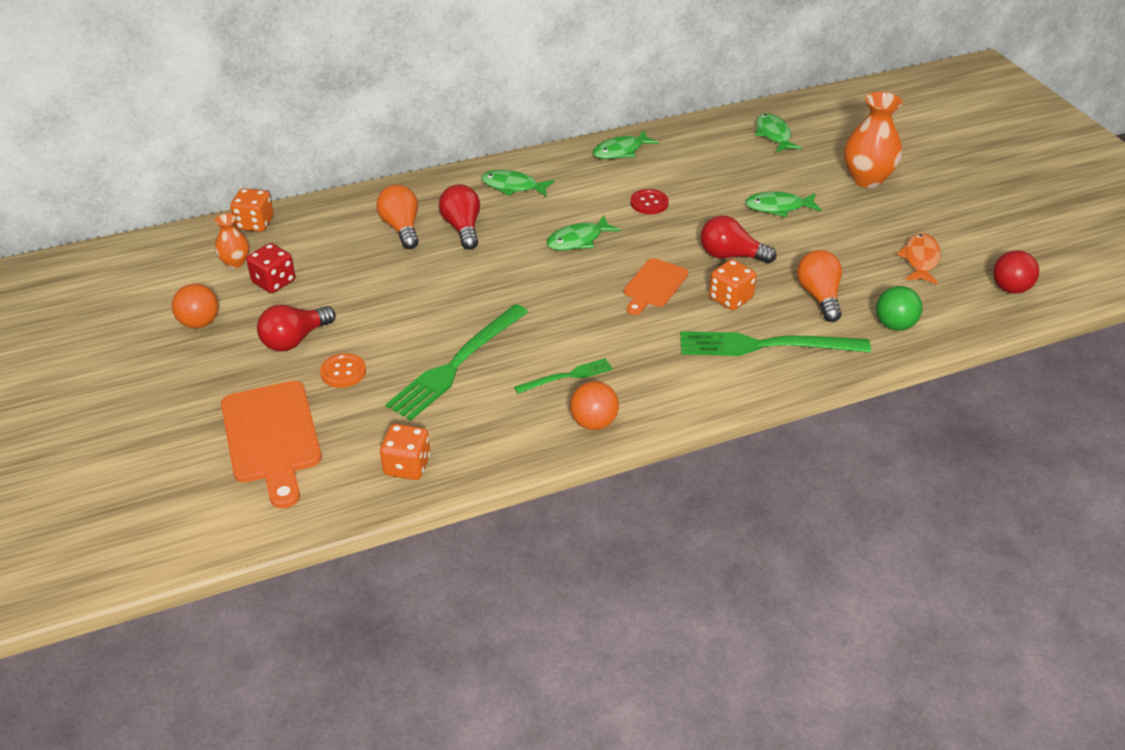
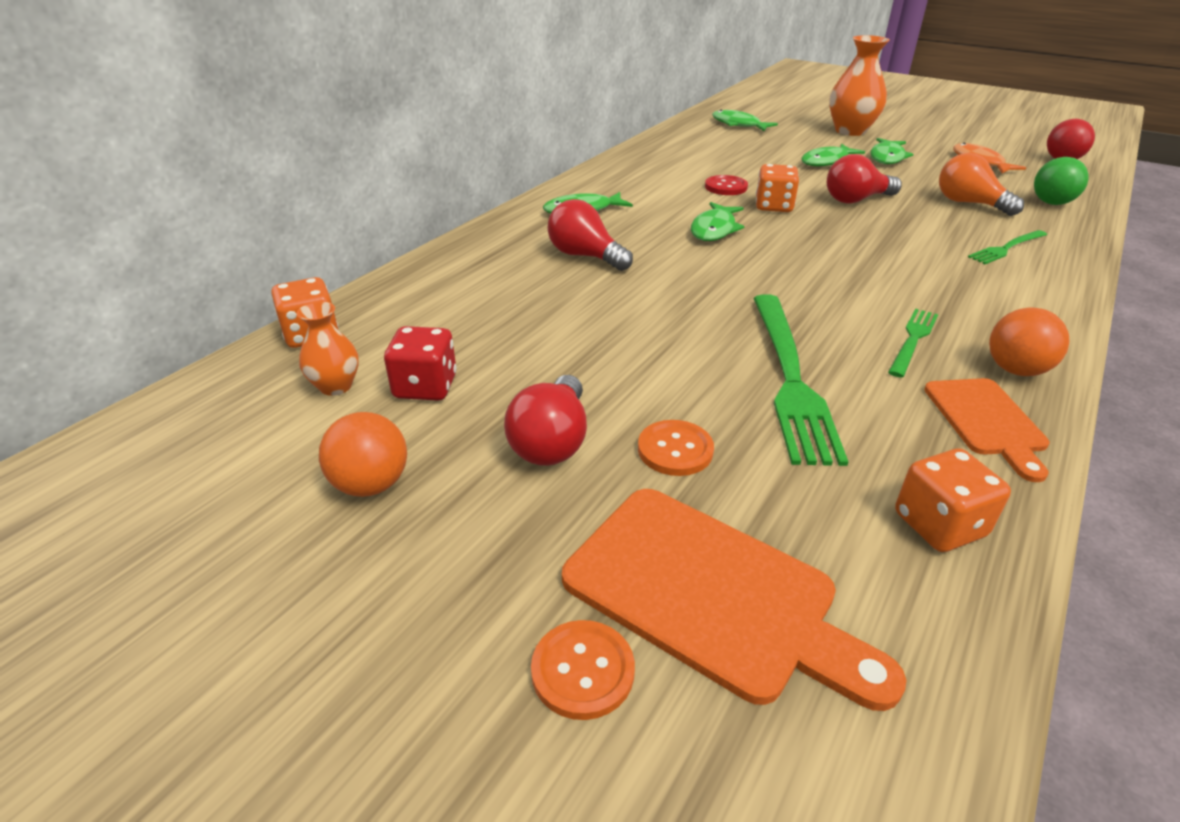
camera: 35 degrees left, 5 degrees down
orange light bulb [376,185,419,249] -> none
green fish [593,130,659,159] -> green fish moved to [870,138,914,164]
orange cutting board [624,258,689,315] -> orange cutting board moved to [924,378,1050,482]
green fork [680,331,871,356] -> green fork [968,230,1047,264], size x0.52
orange dice [709,259,756,310] -> orange dice moved to [756,164,799,212]
none -> orange button [531,620,635,720]

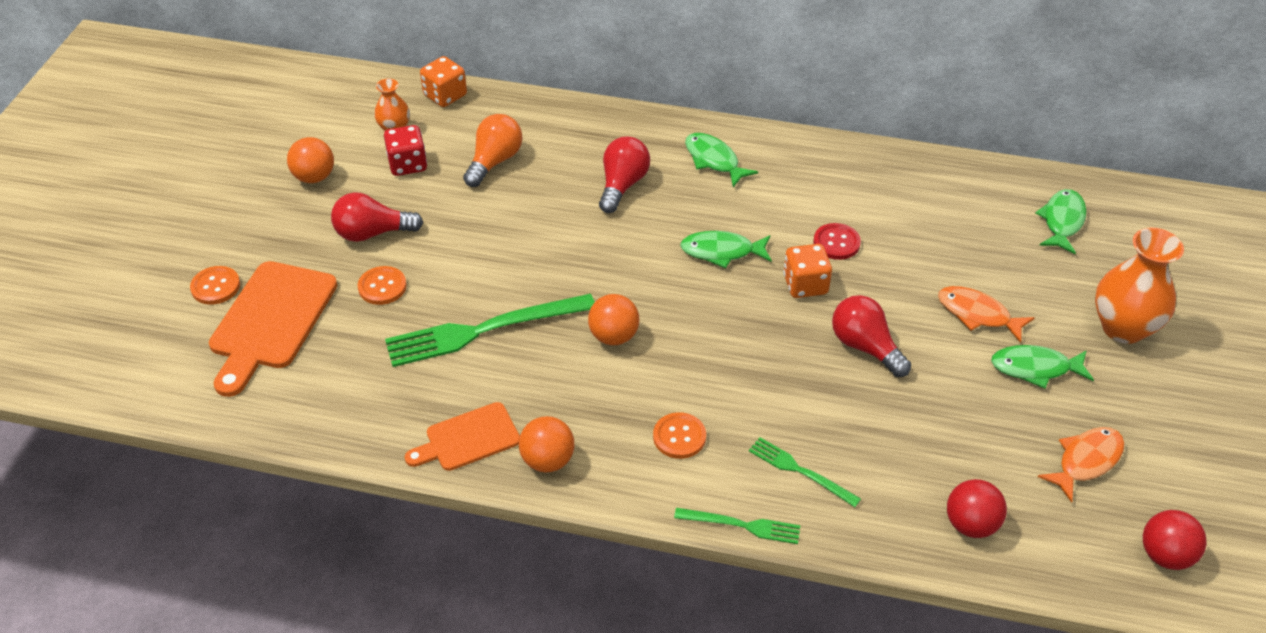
camera: 70 degrees right, 10 degrees up
green fish [801,144,865,166] -> orange fish [938,286,1035,343]
green fork [888,309,938,378] -> green fork moved to [674,508,801,544]
orange dice [895,448,1011,552] -> none
orange light bulb [939,153,1024,216] -> orange light bulb moved to [463,114,523,187]
green ball [1034,157,1089,205] -> red ball [947,479,1007,538]
none -> orange ball [588,294,639,345]
none -> orange button [653,412,706,459]

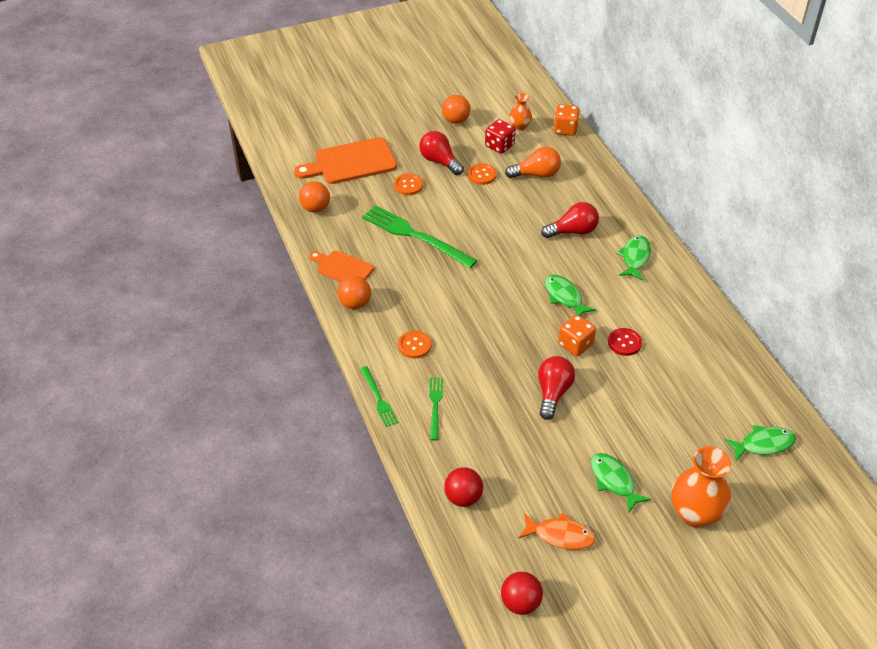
camera: 55 degrees right, 0 degrees up
orange button [190,266,240,305] -> orange button moved to [468,163,497,185]
orange ball [588,294,639,345] -> orange ball moved to [299,181,330,213]
orange fish [938,286,1035,343] -> none

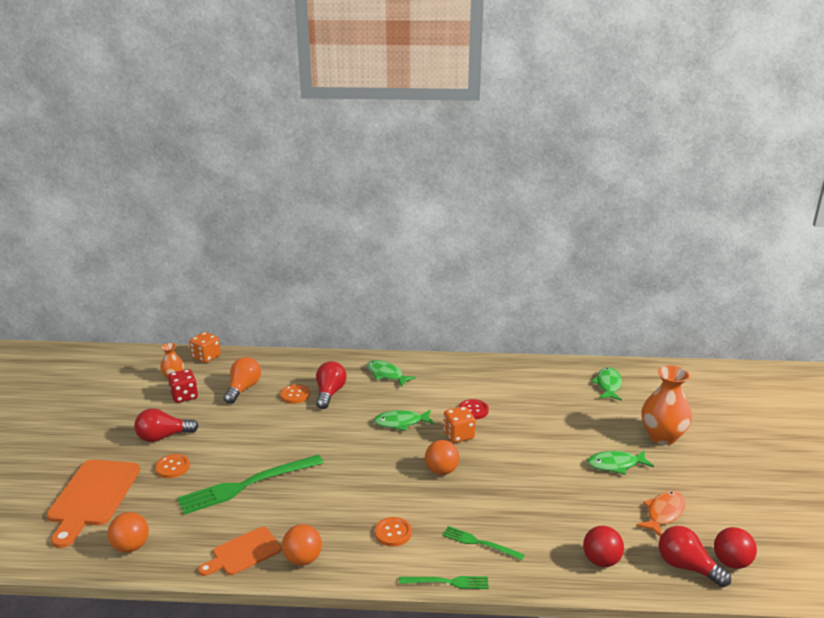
camera: 65 degrees left, 20 degrees down
orange ball [442,95,470,124] -> orange ball moved to [425,440,459,475]
orange button [468,163,497,185] -> orange button moved to [280,384,310,404]
red light bulb [538,356,575,420] -> red light bulb moved to [658,526,731,587]

